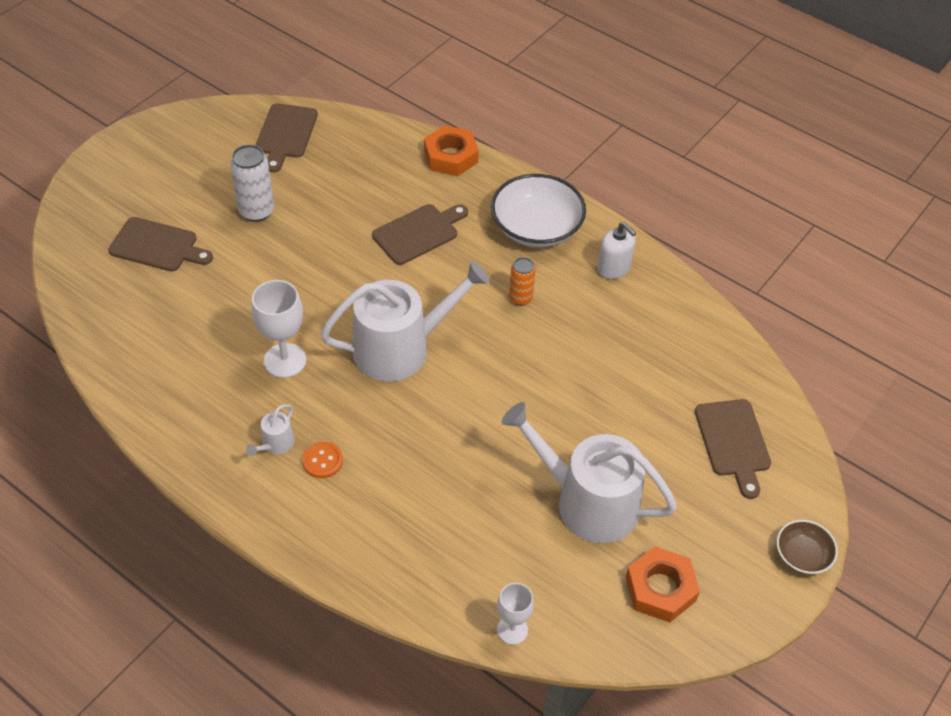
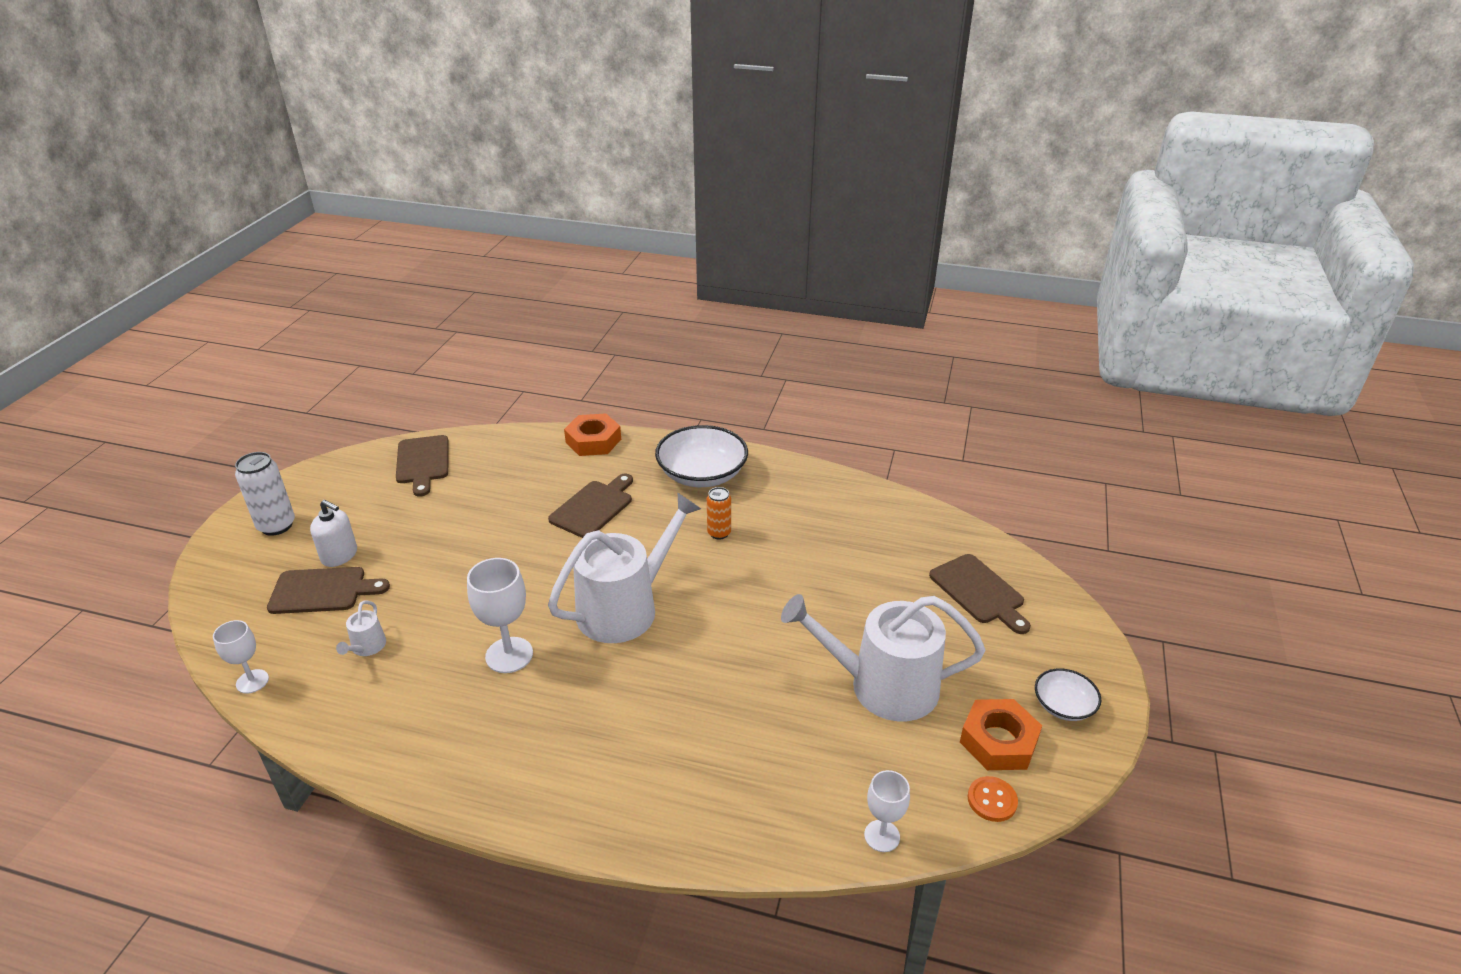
camera: 20 degrees left, 15 degrees down
white can [230,145,274,222] -> white can moved to [235,452,295,536]
white watering can [246,404,294,456] -> white watering can moved to [336,600,386,656]
orange button [302,442,343,478] -> orange button moved to [968,776,1018,822]
white soap dispenser [597,222,636,279] -> white soap dispenser moved to [310,500,357,567]
brown bowl [777,520,838,574] -> none
none -> white goblet [213,620,269,694]
none -> white bowl [1035,668,1101,721]

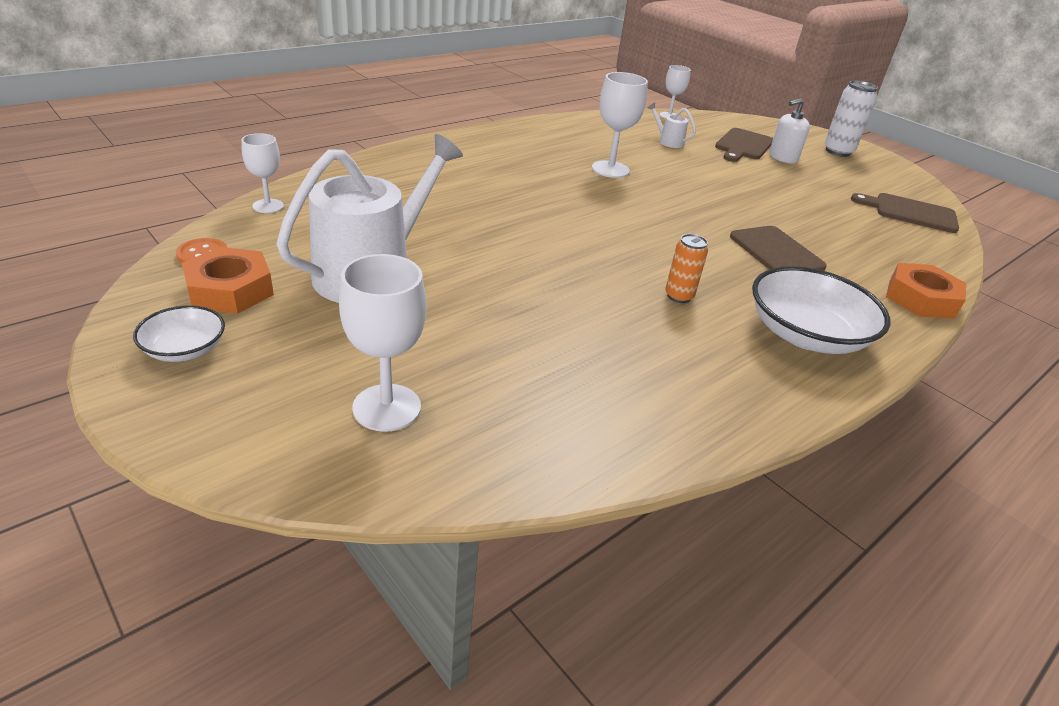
camera: 120 degrees right, 0 degrees up
white watering can [548,493,701,643] -> none
brown cutting board [929,554,1031,634] -> white goblet [339,254,427,432]

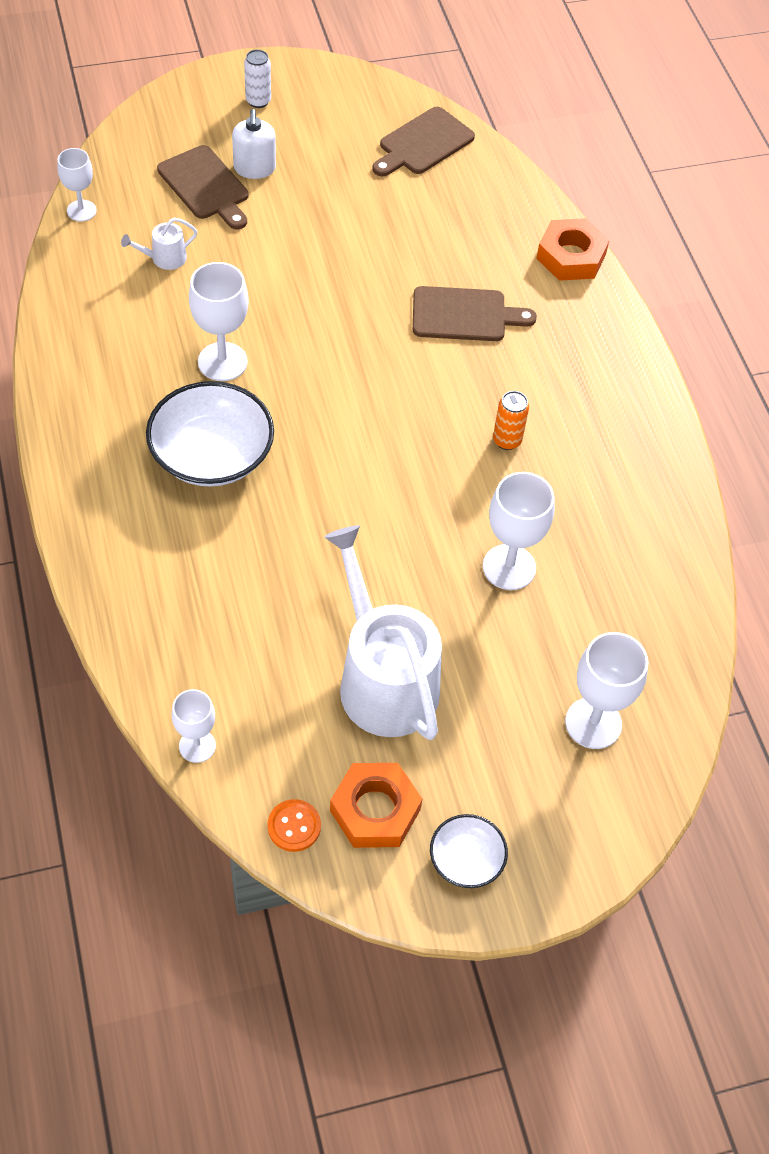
camera: 65 degrees left, 20 degrees up
white bowl [752,266,890,354] -> white bowl moved to [146,381,274,487]
white can [824,80,878,157] -> white can [244,49,271,108], size x0.63
none -> white goblet [483,472,555,590]

